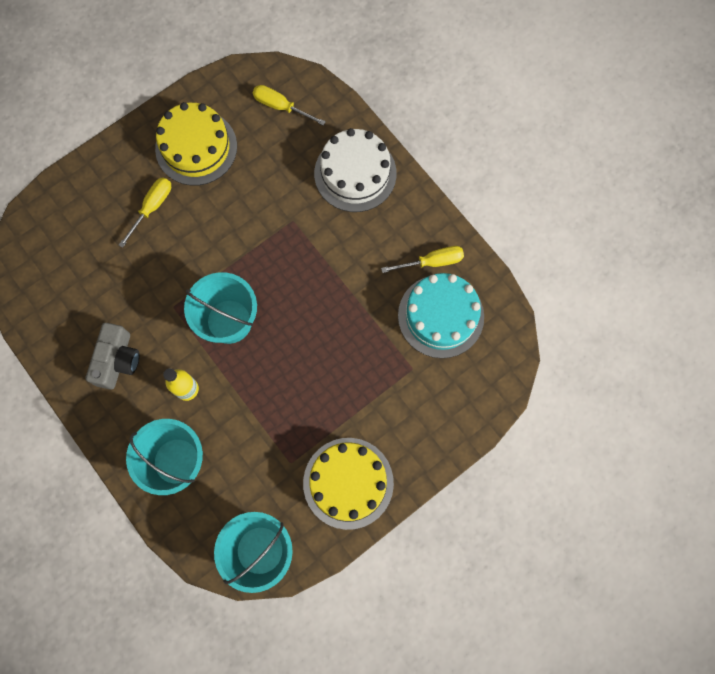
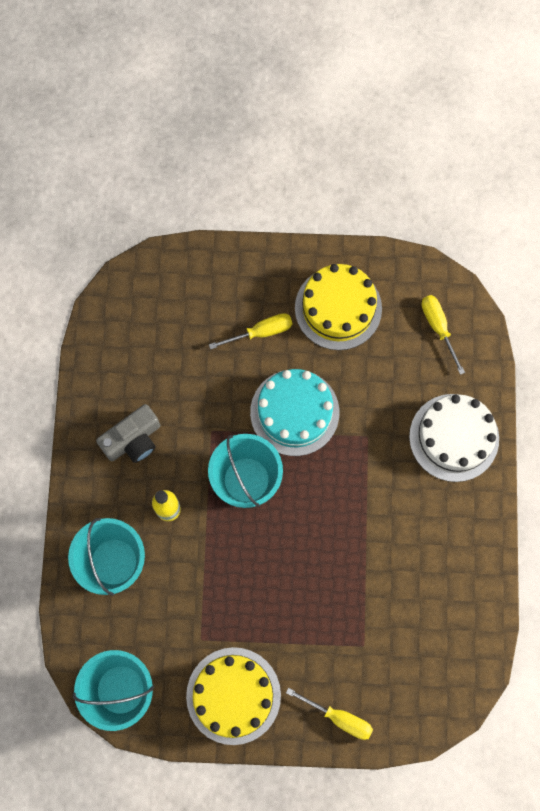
camera: 40 degrees right, 0 degrees up
yellow screwdriver [381,246,464,273] -> yellow screwdriver moved to [286,688,373,740]
turquoise cake [398,273,484,358] -> turquoise cake moved to [250,369,339,456]

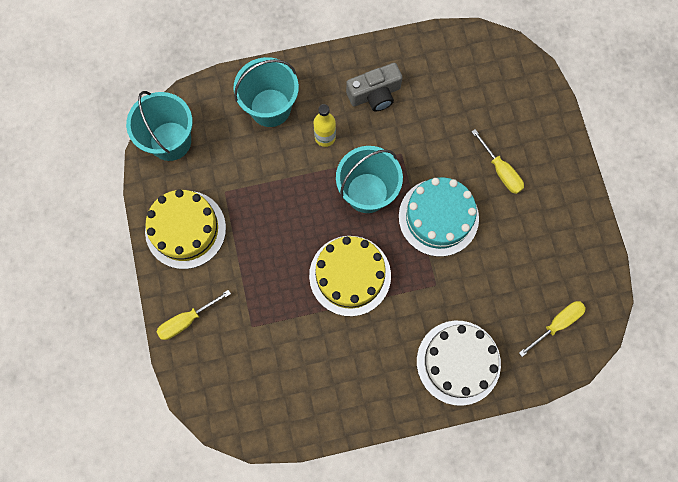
camera: 75 degrees right, 0 degrees up
grey camera [96,404,160,463] -> grey camera turned 60 degrees counterclockwise [346,63,403,112]
yellow screwdriver [286,688,373,740] -> yellow screwdriver turned 45 degrees clockwise [157,290,231,340]
yellow cake [295,264,382,350] -> yellow cake moved to [309,236,391,316]

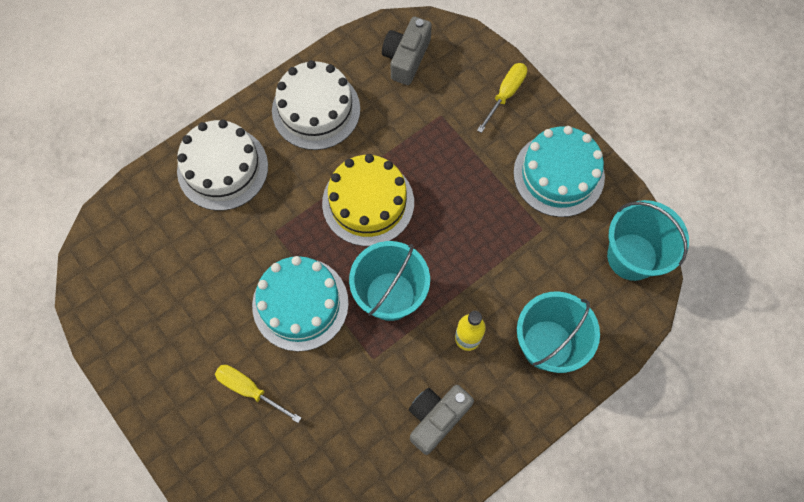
camera: 155 degrees right, 5 degrees down
yellow cake [145,189,226,269] -> turquoise cake [513,126,605,217]
yellow screwdriver [519,301,586,357] -> none
none -> white cake [272,60,360,150]
none -> grey camera [382,17,432,85]

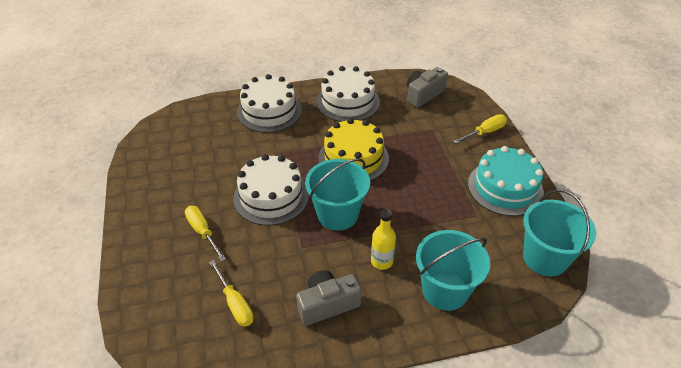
camera: 25 degrees right, 25 degrees down
turquoise cake [252,256,349,352] -> white cake [233,154,309,226]
none -> yellow screwdriver [209,260,254,327]

